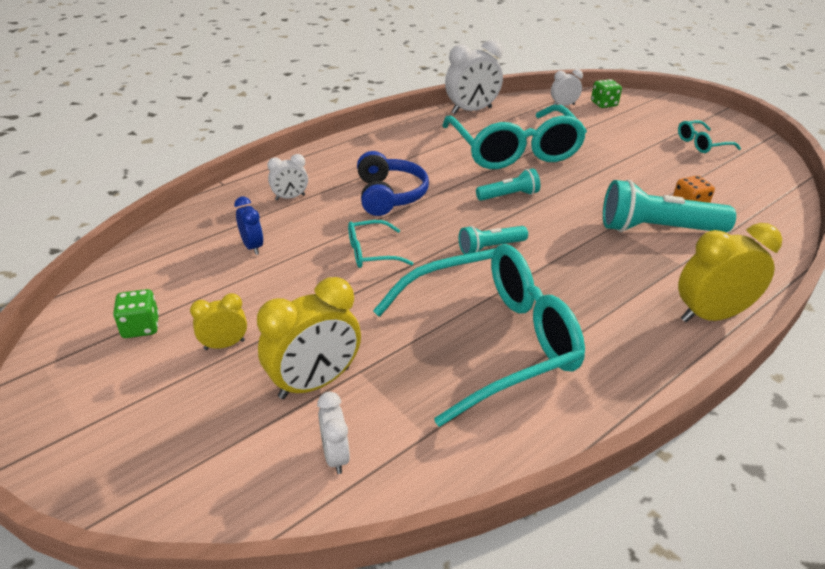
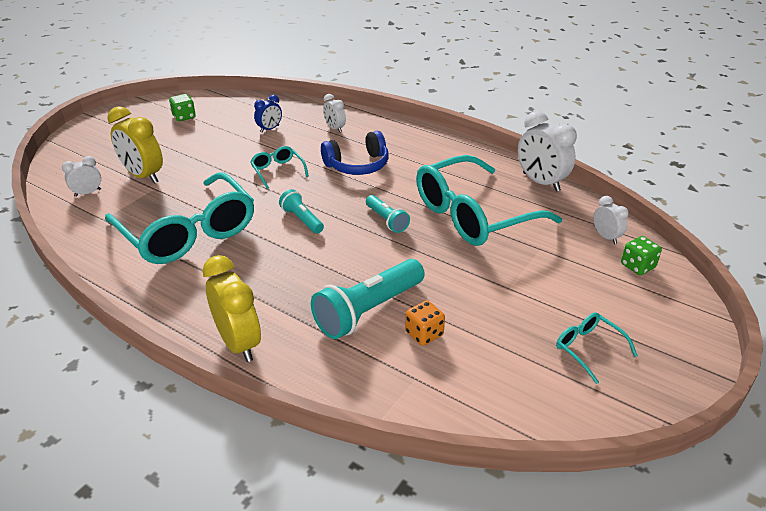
camera: 75 degrees right, 0 degrees up
yellow clock [190,293,247,350] -> none
turquoise flashlight [603,180,736,232] -> turquoise flashlight turned 120 degrees counterclockwise [311,259,425,339]

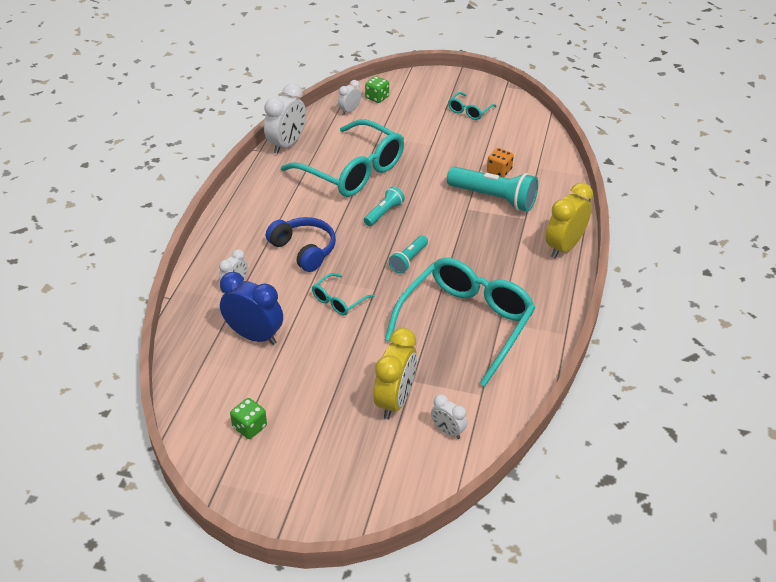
camera: 110 degrees left, 5 degrees up
blue clock [254,95,282,133] -> blue clock [220,272,283,345], size x1.84

